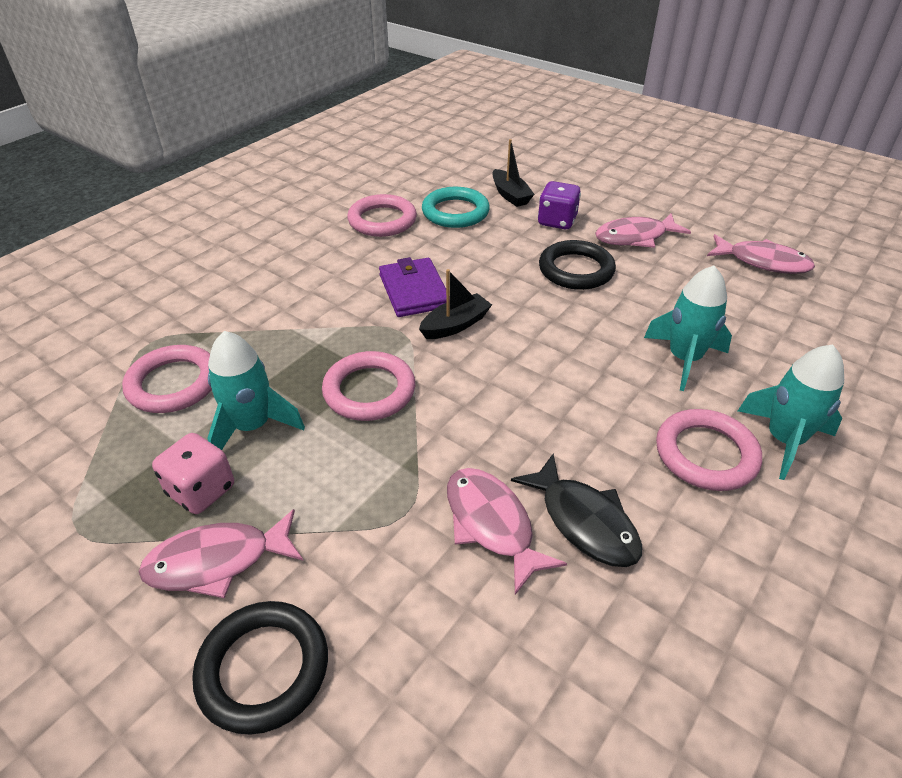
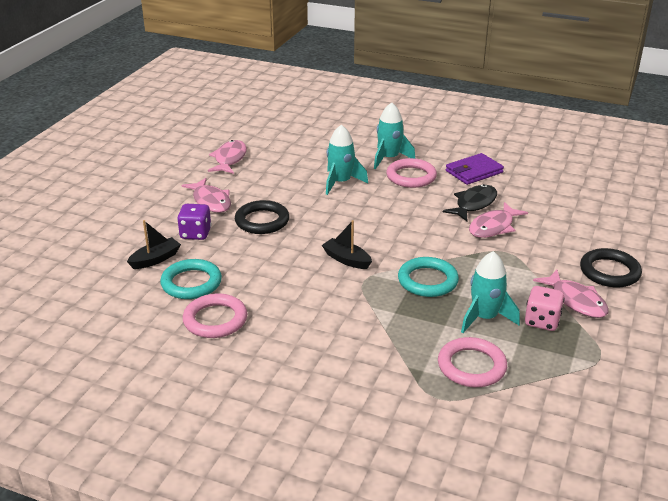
camera: 105 degrees left, 10 degrees down
pink ring [322,351,415,421] -> turquoise ring [398,257,459,297]
purple wallet [379,257,446,317] -> purple wallet moved to [446,153,504,185]

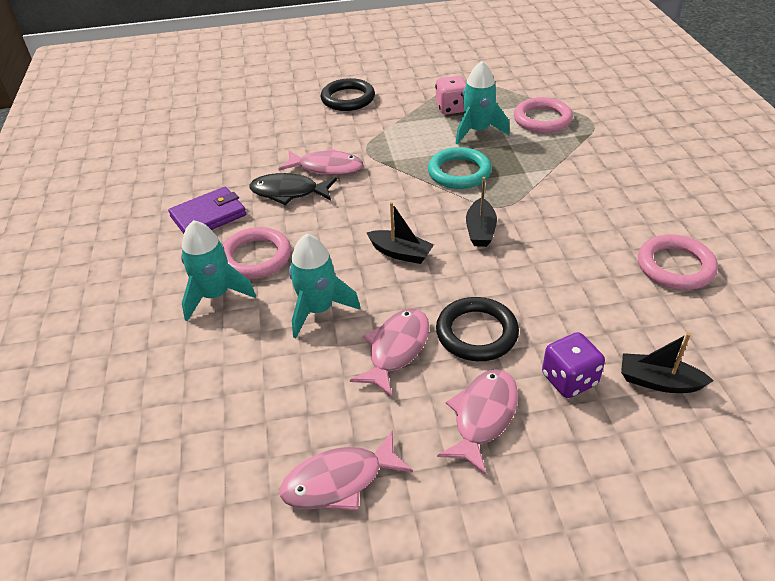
camera: 120 degrees left, 10 degrees up
turquoise ring [160,259,222,299] -> none
purple wallet [446,153,504,185] -> purple wallet turned 60 degrees counterclockwise [168,187,246,234]
pink fish [533,270,609,318] -> pink fish moved to [350,308,429,397]
none -> black boat [367,202,434,264]

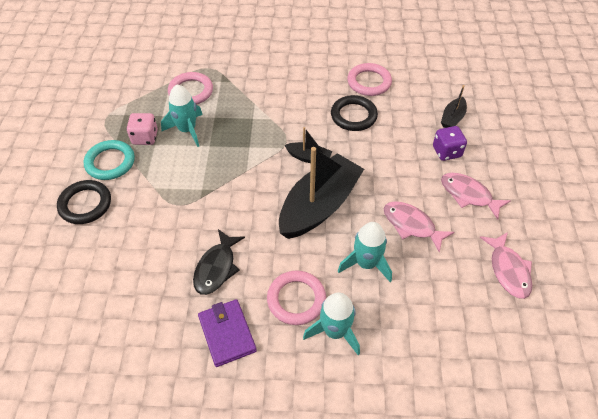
camera: 80 degrees left, 10 degrees up
pink fish [279,148,363,175] -> none
black boat [367,202,434,264] -> black boat [279,147,364,239], size x2.19
turquoise ring [428,147,492,189] -> turquoise ring moved to [84,140,135,180]
black ring [436,297,519,361] -> black ring moved to [331,95,378,131]

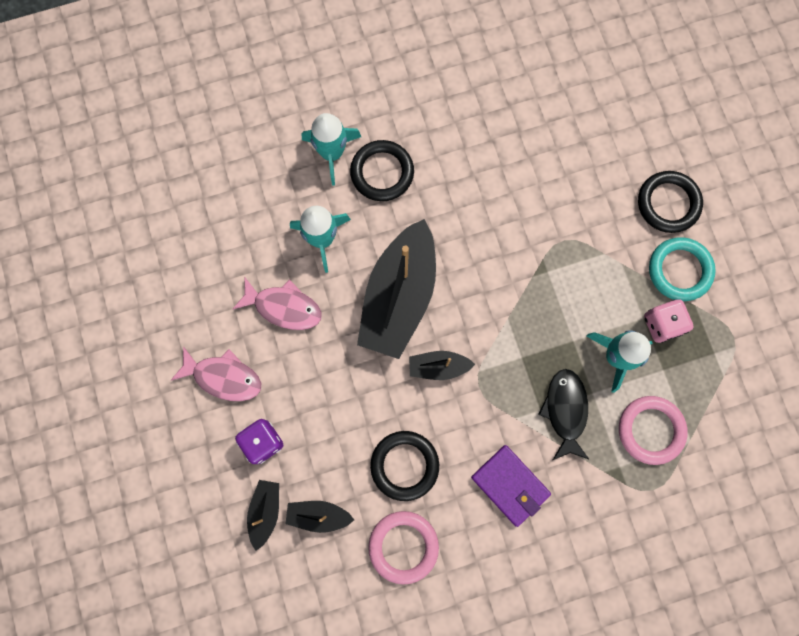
camera: 160 degrees right, 25 degrees up
black fish [193,229,245,295] -> black fish moved to [538,369,589,460]
purple wallet [198,299,257,367] -> purple wallet moved to [471,445,551,527]
pink ring [267,270,326,325] -> black ring [350,140,414,201]
pink fish [480,232,532,299] -> none
none -> black boat [286,501,354,533]

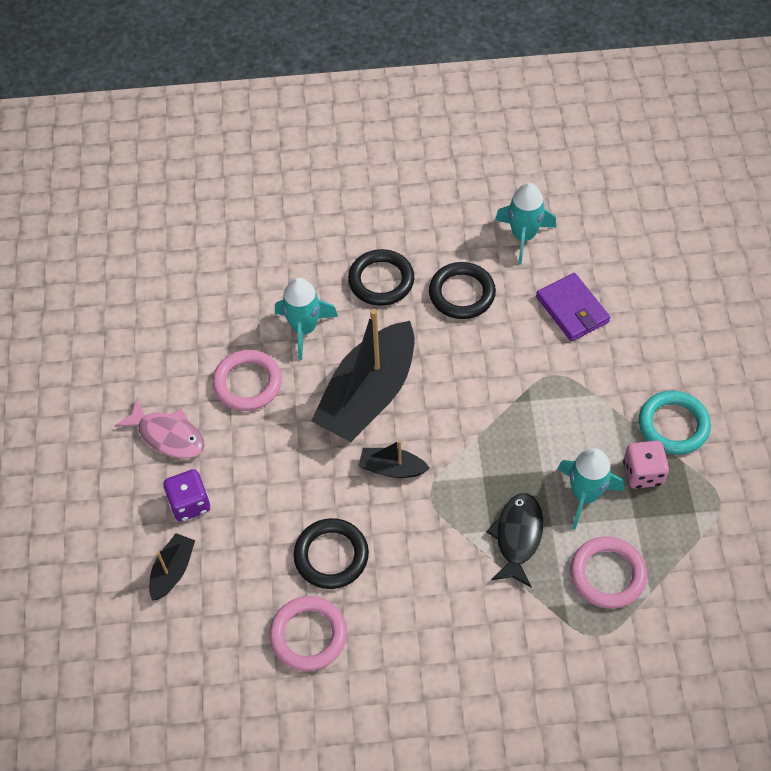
camera: 15 degrees right, 20 degrees down
pink fish [233,278,322,330] -> pink ring [212,350,282,411]
black boat [286,501,354,533] -> none
turquoise rocket [302,113,361,186] -> turquoise rocket moved to [495,183,556,265]
purple wallet [471,445,551,527] -> purple wallet moved to [536,273,610,341]
black ring [638,171,703,233] -> black ring moved to [429,262,496,319]

